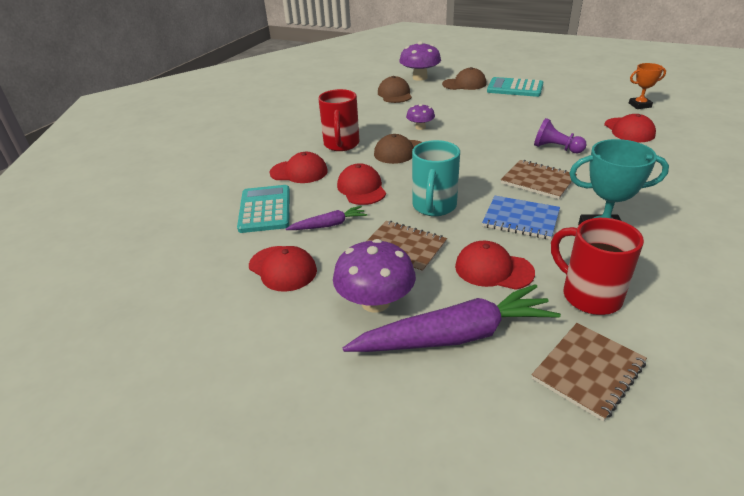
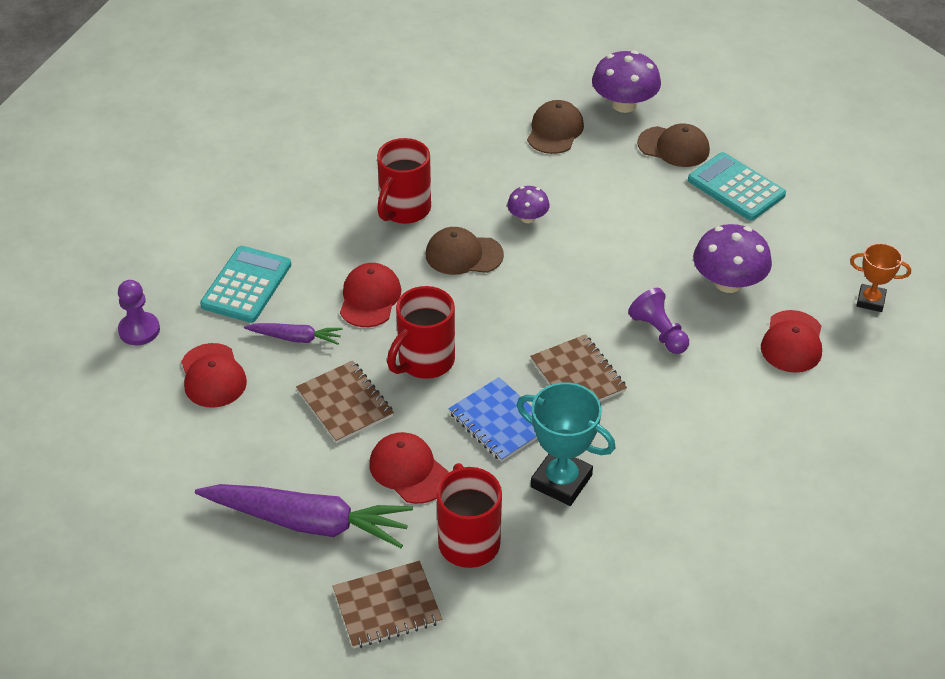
camera: 25 degrees right, 10 degrees up
red cap [270,152,328,183] -> none
purple mushroom [333,239,416,313] -> purple mushroom moved to [693,224,772,293]
turquoise mug [412,140,460,216] -> red mug [387,286,455,379]
none -> purple pawn [118,280,160,345]

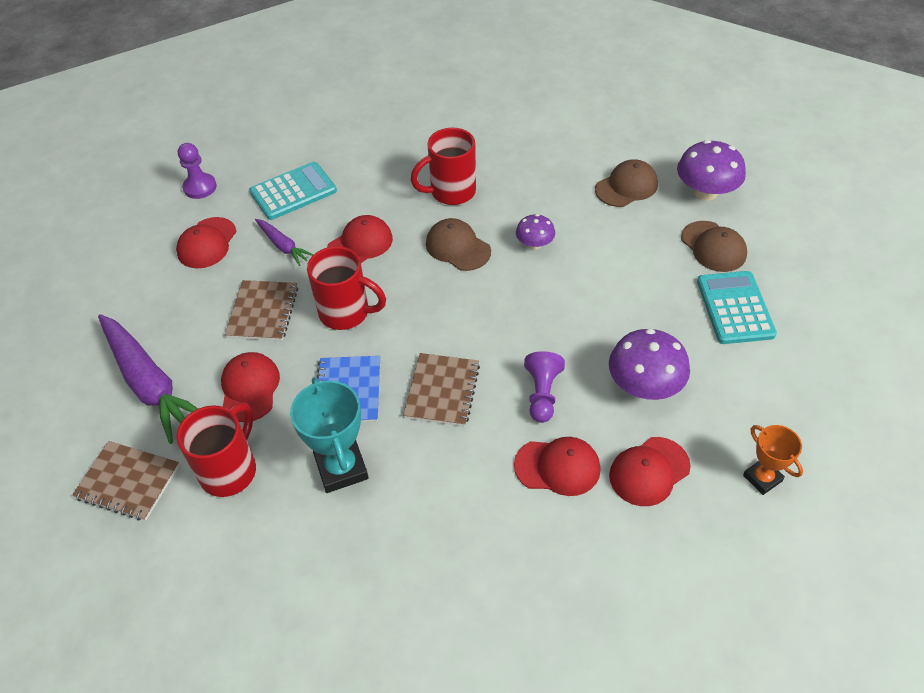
camera: 40 degrees right, 5 degrees up
red mug [387,286,455,379] -> red mug turned 150 degrees counterclockwise [307,246,386,330]
none -> red cap [514,437,601,496]

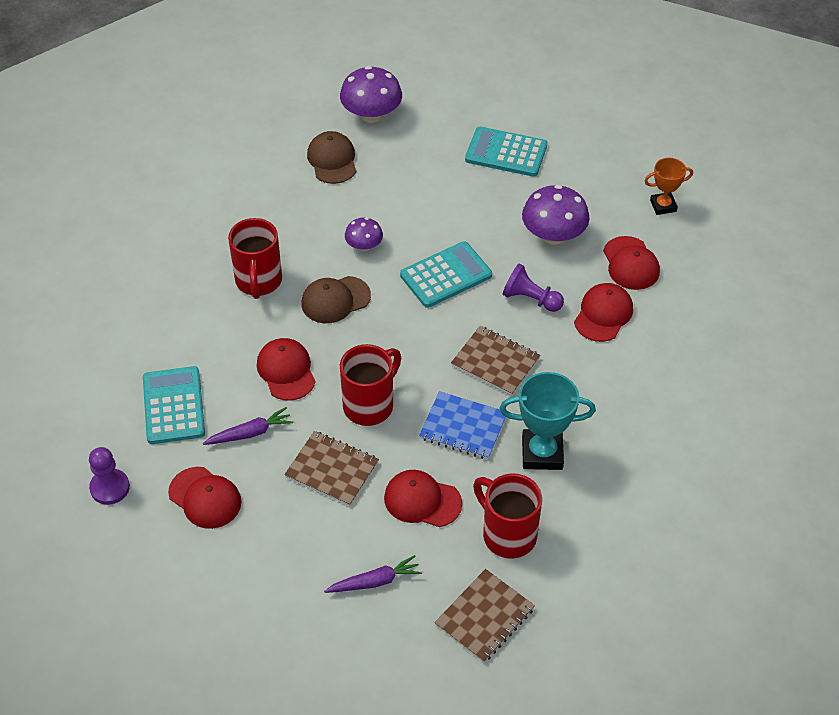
camera: 70 degrees left, 0 degrees up
purple carrot [98,314,198,444] -> purple carrot [324,555,422,593], size x0.50
brown cap [681,221,747,272] -> none
none -> turquoise calculator [400,241,492,308]

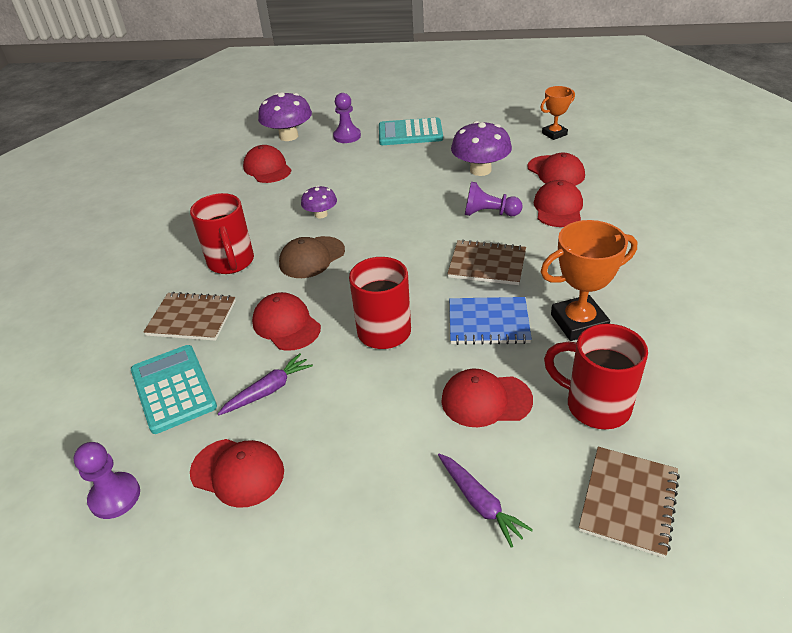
camera: 15 degrees left, 10 degrees down
brown notebook [284,431,379,506] -> brown notebook moved to [144,292,236,341]
brown cap [307,131,356,184] -> red cap [243,145,292,183]
purple carrot [324,555,422,593] -> purple carrot turned 90 degrees clockwise [438,453,533,548]
turquoise calculator [400,241,492,308] -> none
turquoise trophy [500,372,596,470] -> orange trophy [540,220,637,341]
none -> purple pawn [333,93,361,143]

